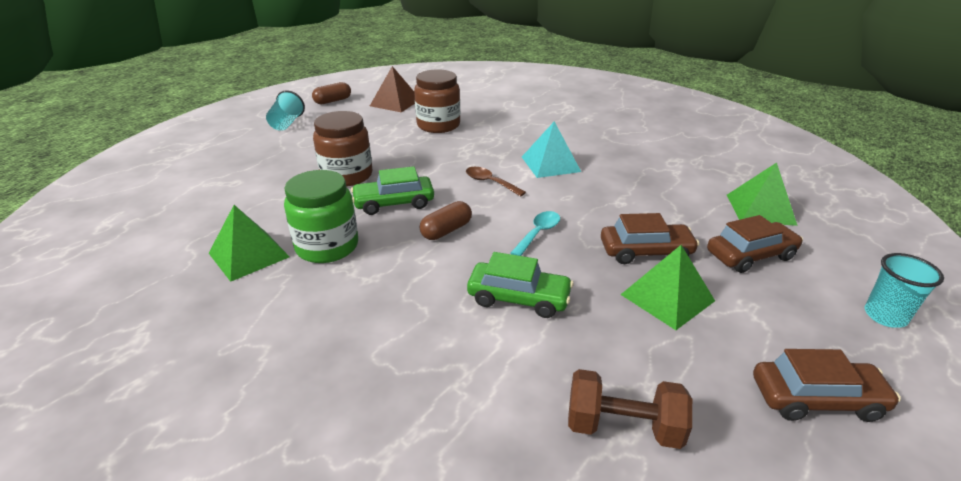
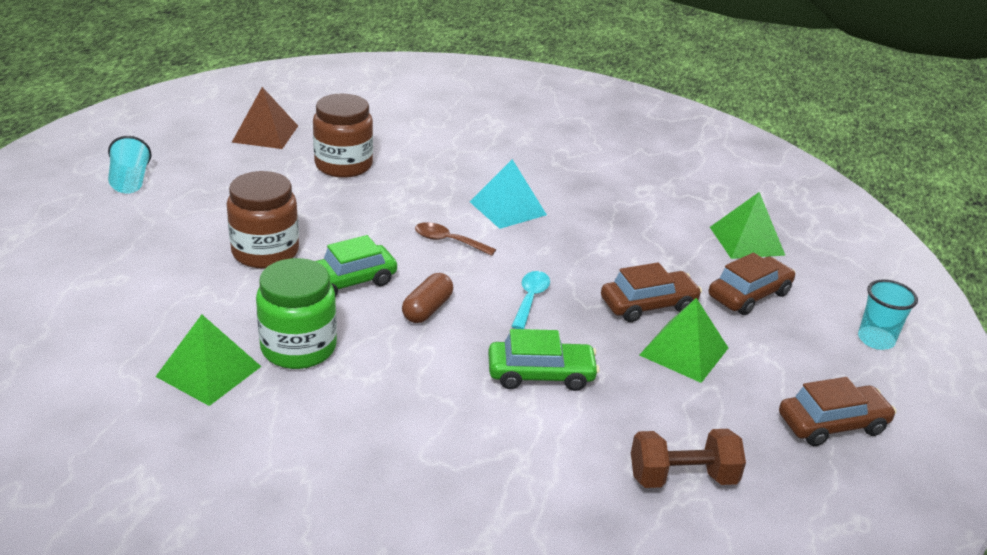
camera: 20 degrees left, 0 degrees up
brown capsule [312,82,351,104] -> none

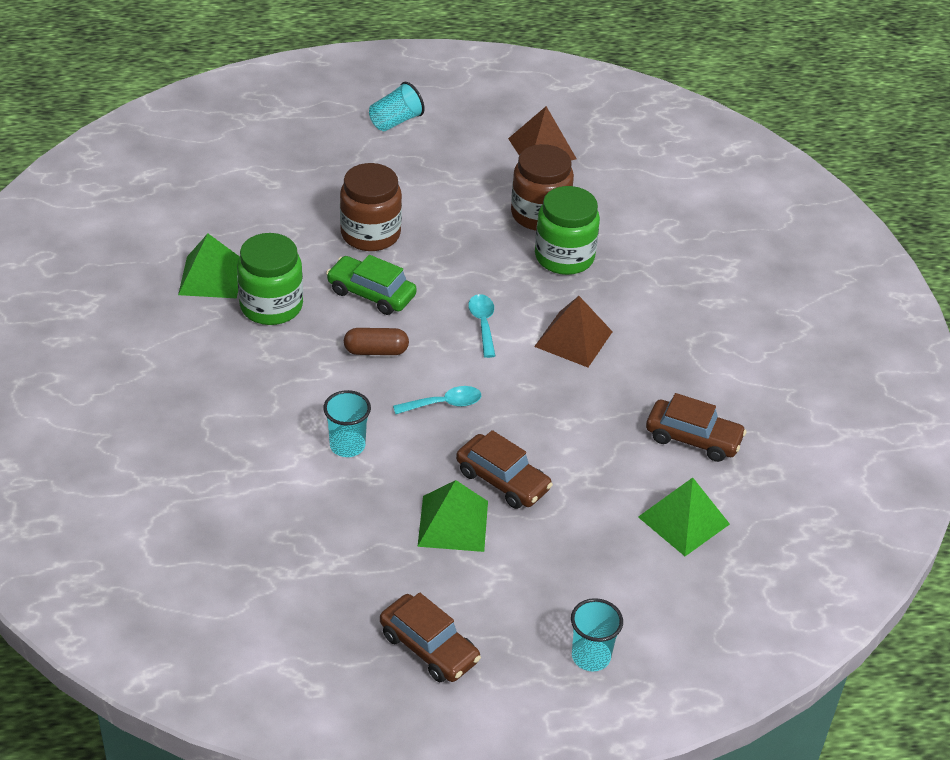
camera: 60 degrees right, 10 degrees up
brown spoon [415,222,496,256] -> turquoise spoon [468,294,495,358]
turquoise pyramid [470,159,547,229] -> brown pyramid [534,296,613,367]
green car [488,329,599,391] -> turquoise cup [323,390,371,457]
brown dumbbell [631,429,746,488] -> none
brown car [709,253,796,315] -> brown car moved to [646,393,747,462]
none -> green jar [535,186,600,275]

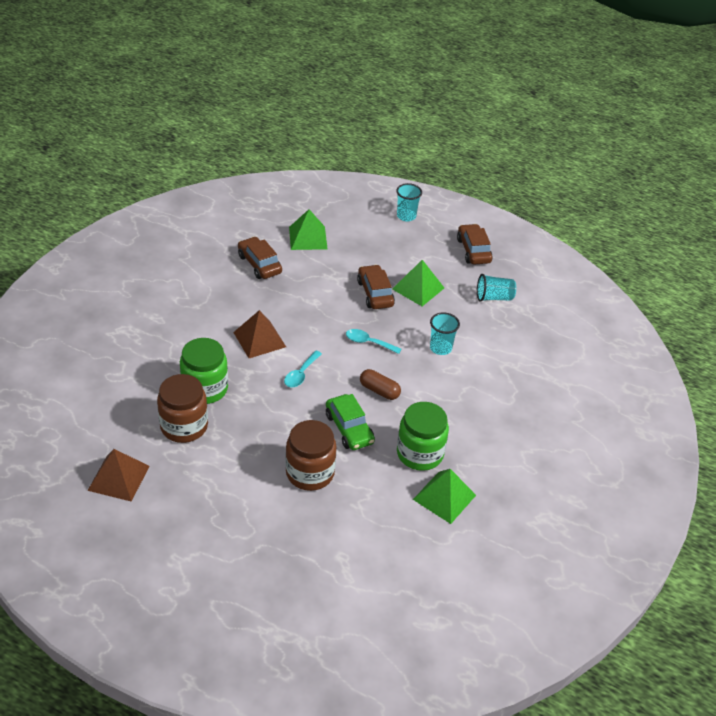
camera: 145 degrees left, 0 degrees up
turquoise cup [369,82,425,131] -> turquoise cup moved to [477,274,516,302]

